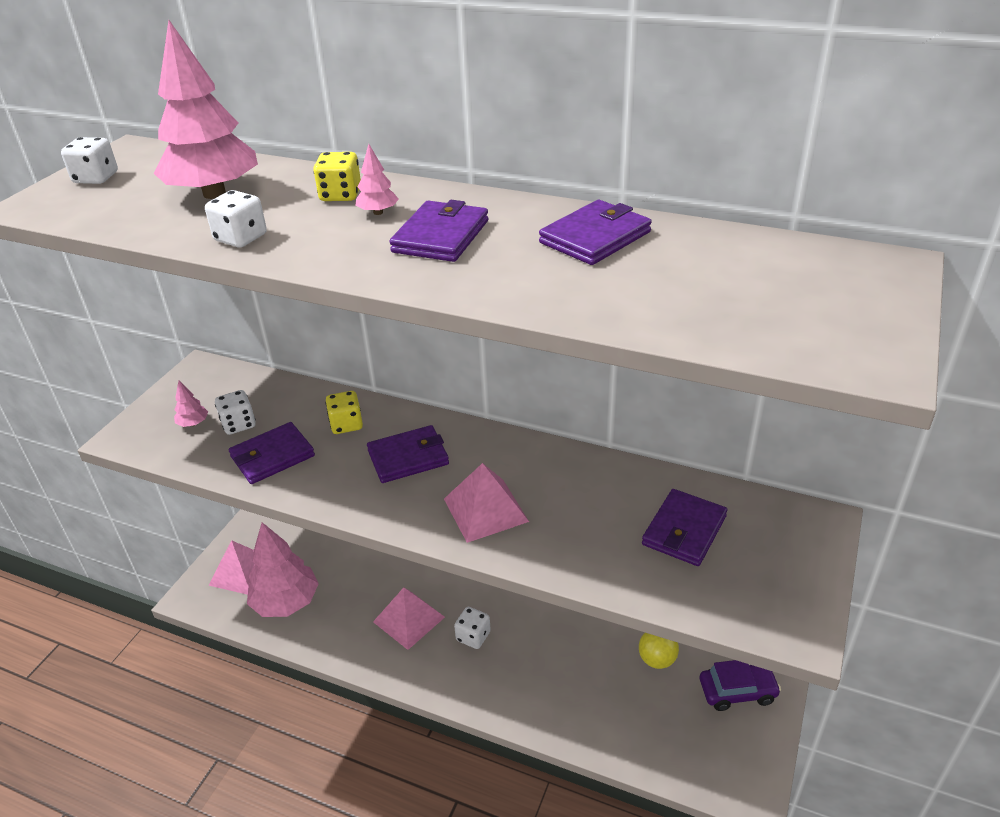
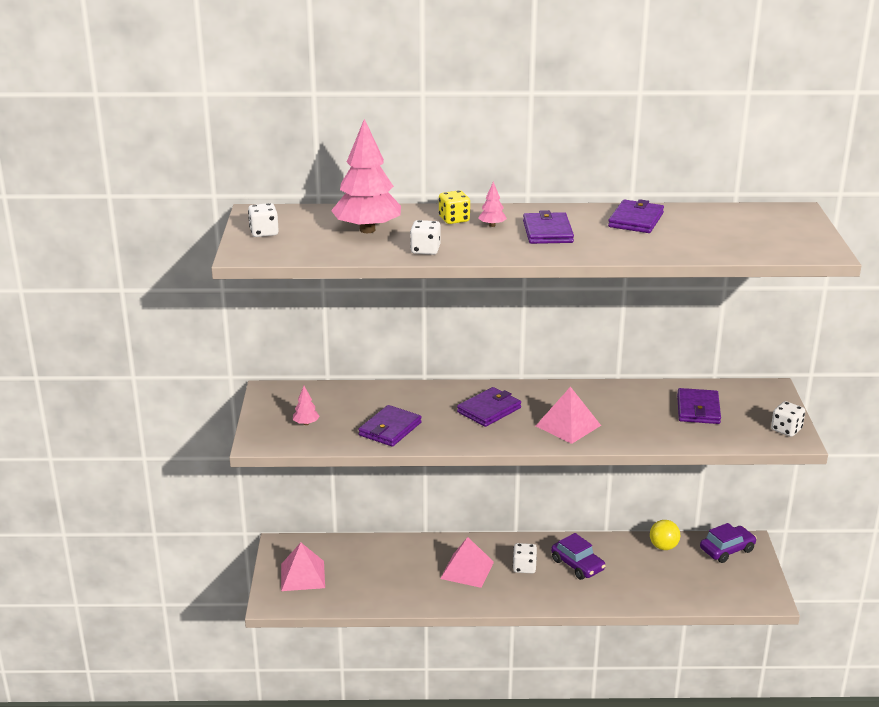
camera: 25 degrees left, 10 degrees down
white dice [215,390,256,435] -> white dice moved to [771,401,805,437]
pink tree [247,522,319,617] -> none
yellow dice [325,391,363,434] -> none
none -> purple car [551,533,606,580]

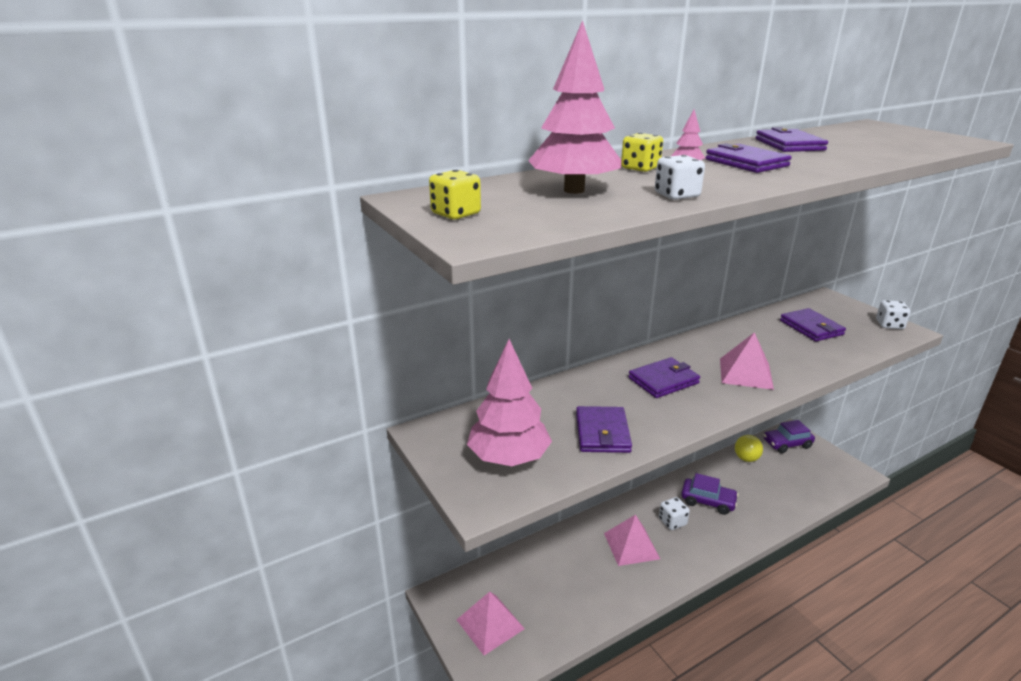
camera: 30 degrees left, 0 degrees up
white dice [248,203,279,237] -> yellow dice [429,170,481,220]
pink tree [293,386,320,425] -> pink tree [467,339,552,466], size x2.43
purple wallet [457,387,521,427] -> purple wallet turned 45 degrees clockwise [628,357,700,398]
purple car [700,523,757,563] -> purple car turned 135 degrees counterclockwise [763,420,815,453]

